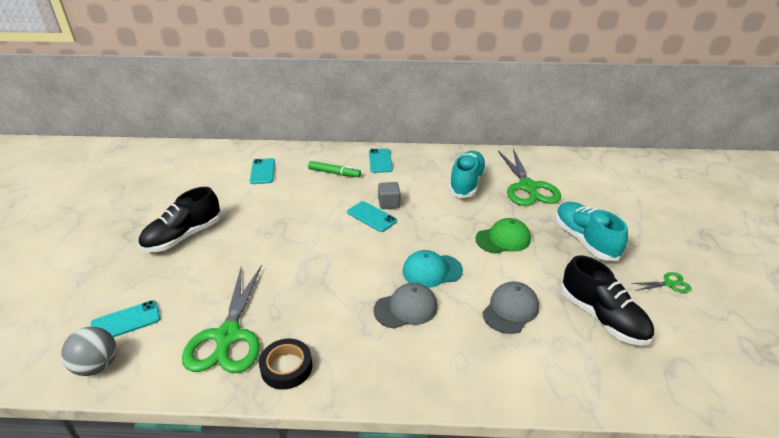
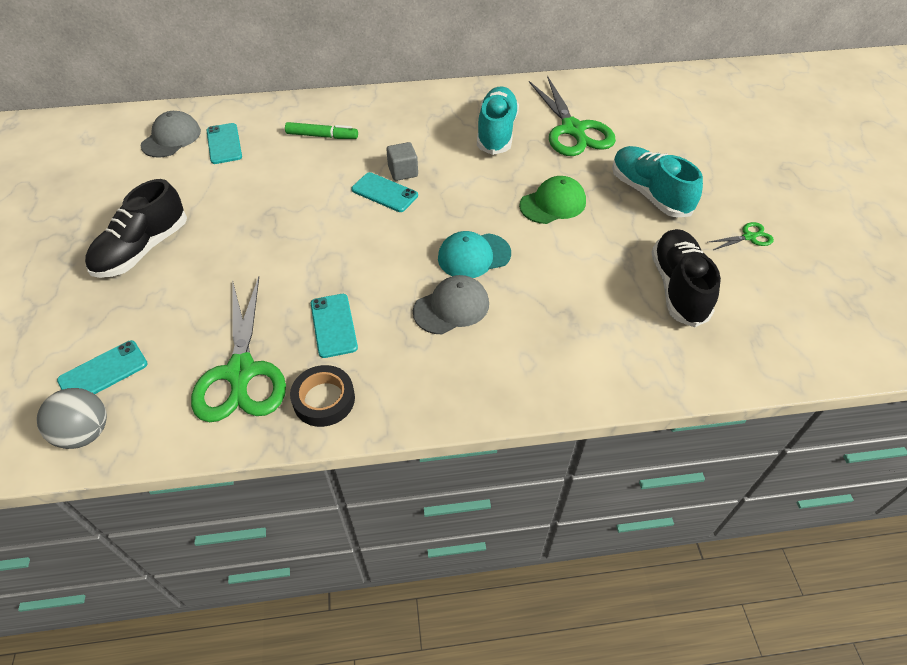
camera: 10 degrees left, 15 degrees up
turquoise phone [369,148,393,173] -> turquoise phone moved to [311,294,358,358]
grey cap [483,282,539,334] -> grey cap moved to [141,111,201,158]
black shoe [561,255,654,346] -> black shoe turned 135 degrees counterclockwise [651,229,721,327]

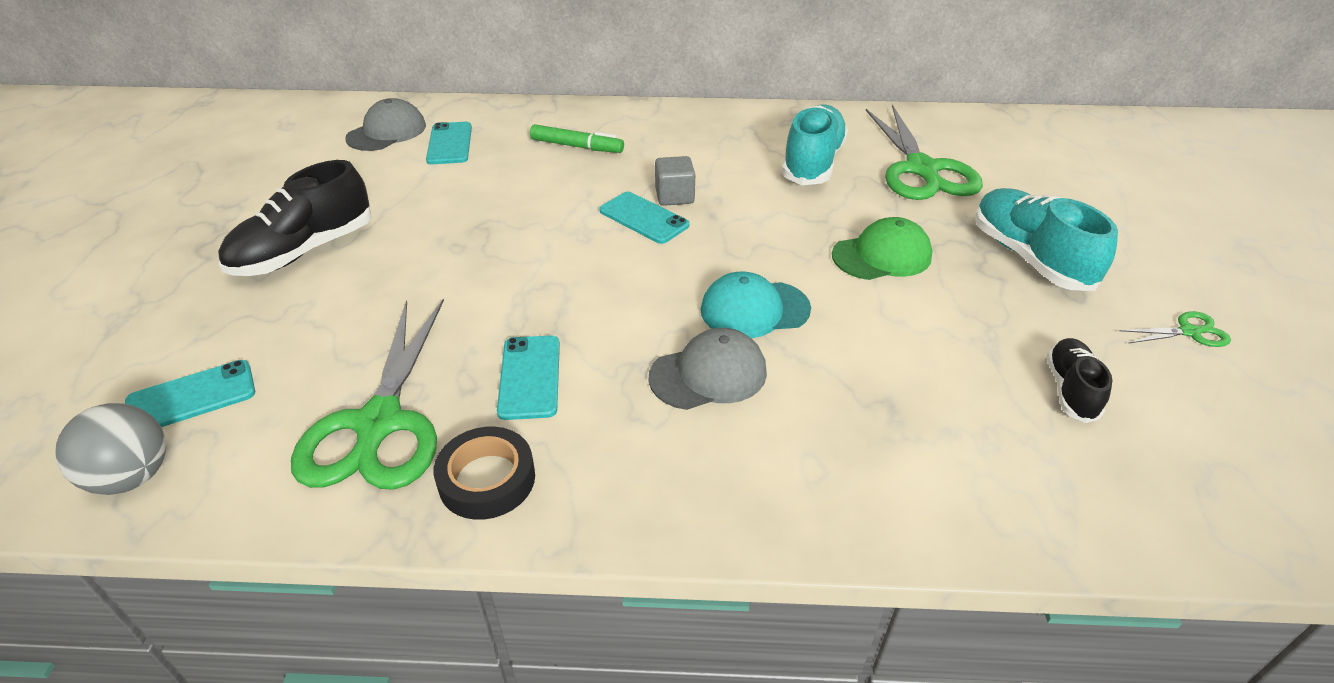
camera: 10 degrees right, 10 degrees down
black shoe [651,229,721,327] -> black shoe [1046,338,1113,423], size x0.58

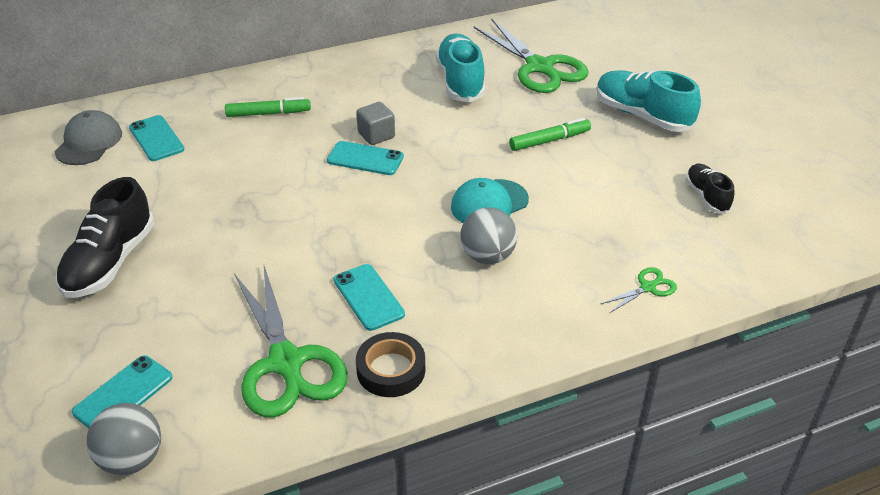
camera: 25 degrees left, 0 degrees up
grey cap [648,328,767,410] -> grey ball [460,207,517,264]
green cap [832,217,932,280] -> green marker [509,118,591,151]
green scissors [1120,311,1231,347] -> green scissors moved to [601,267,677,313]

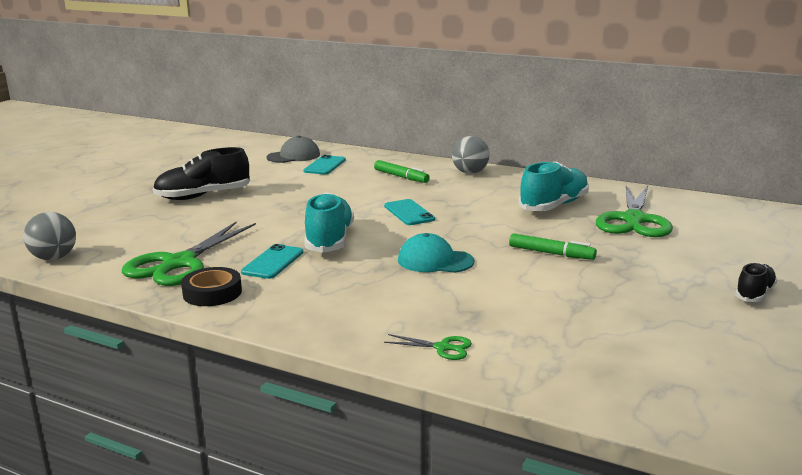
camera: 50 degrees right, 20 degrees down
turquoise phone [72,355,173,428] -> none
grey cube [356,102,395,145] -> none
grey ball [460,207,517,264] -> grey ball moved to [452,136,490,174]
turquoise shoe [597,70,701,132] -> turquoise shoe moved to [304,192,354,253]
black shoe [685,164,735,214] -> black shoe moved to [735,262,777,302]

